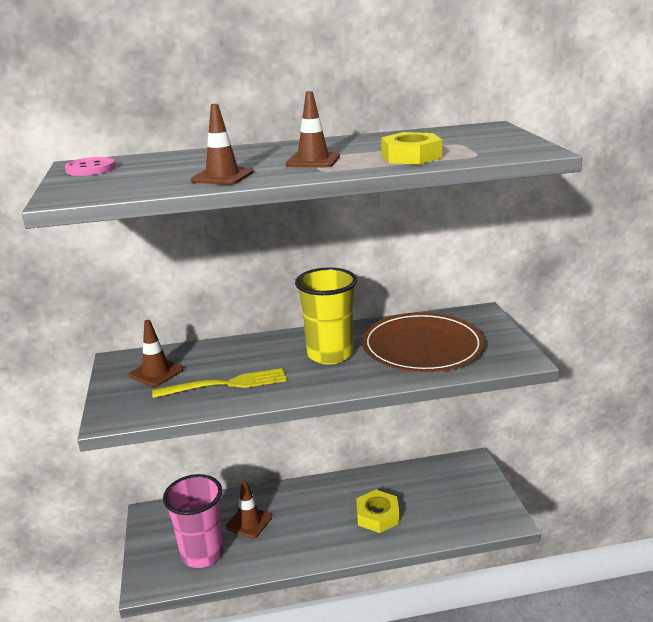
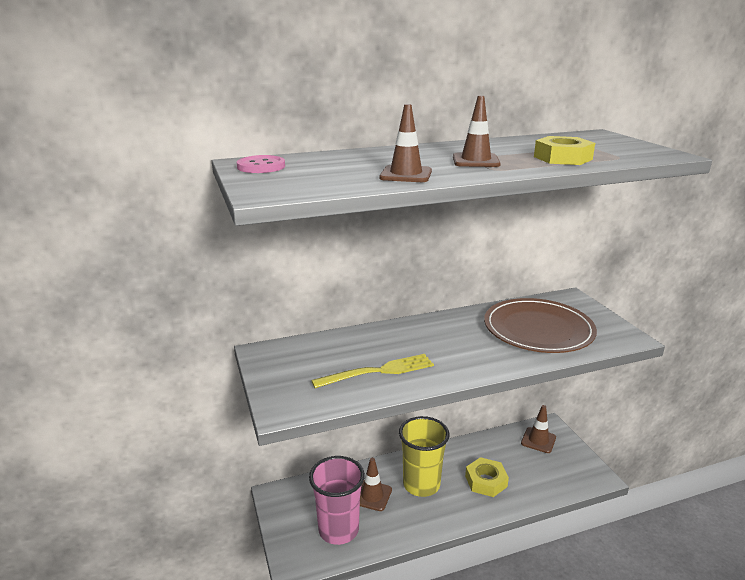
camera: 10 degrees left, 0 degrees up
brown traffic cone [129,320,183,387] -> brown traffic cone moved to [521,405,556,453]
yellow cup [295,267,357,364] -> yellow cup moved to [399,416,450,497]

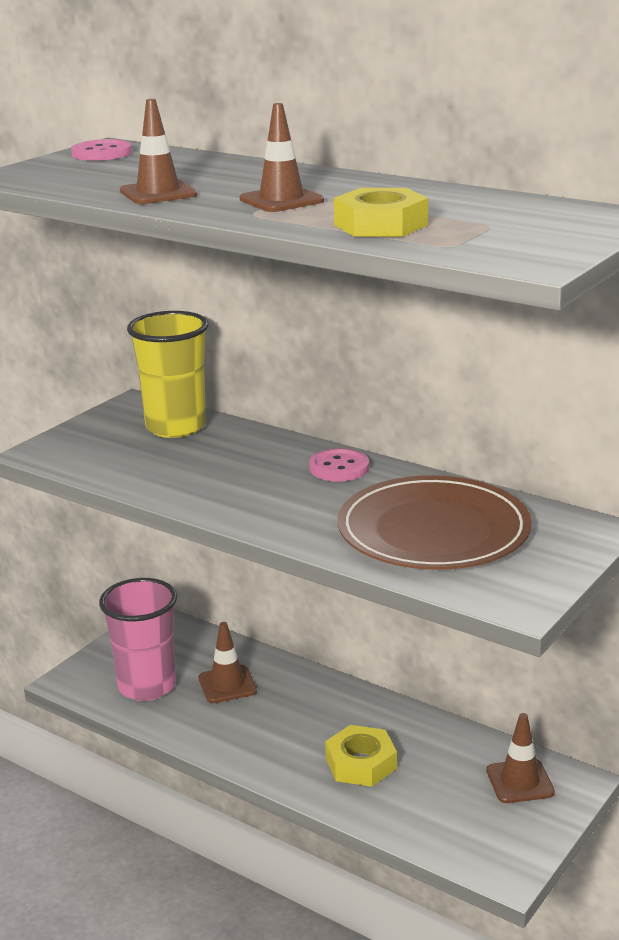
camera: 55 degrees right, 0 degrees up
yellow fork [311,354,434,388] -> none
yellow cup [399,416,450,497] -> yellow cup moved to [127,311,209,438]
none -> pink button [309,449,369,481]

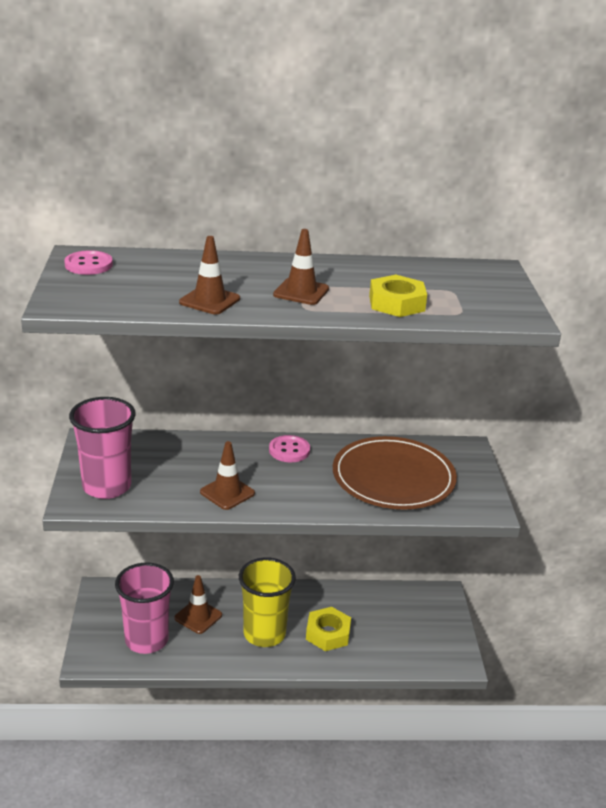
camera: 40 degrees left, 5 degrees up
yellow cup [127,311,209,438] -> yellow cup moved to [239,557,296,647]
brown traffic cone [486,713,555,803] -> brown traffic cone moved to [200,441,255,510]
none -> pink cup [69,397,136,499]

